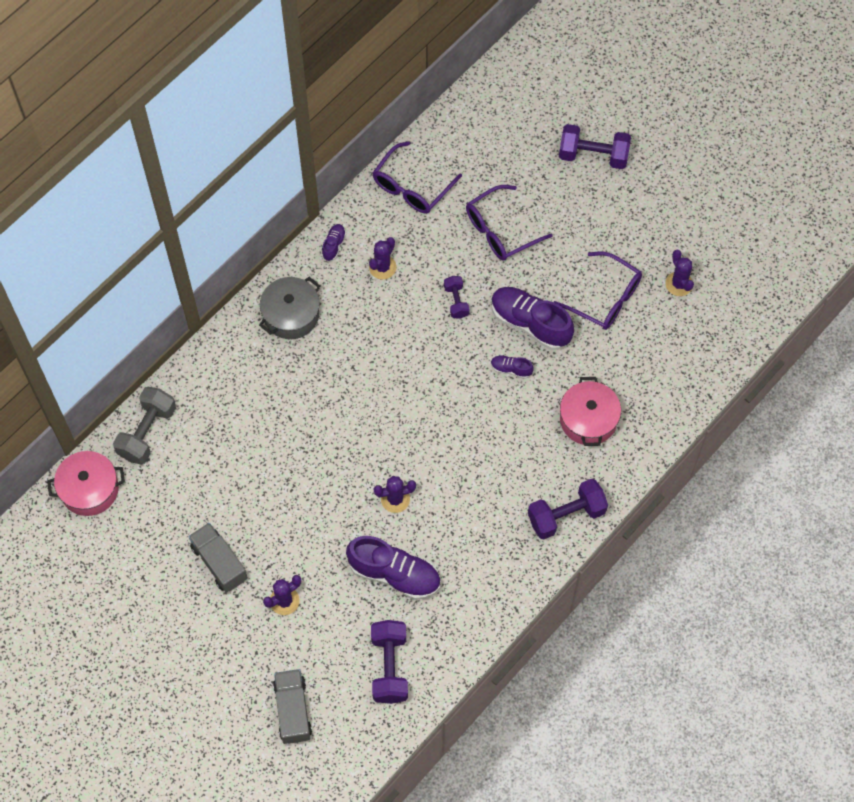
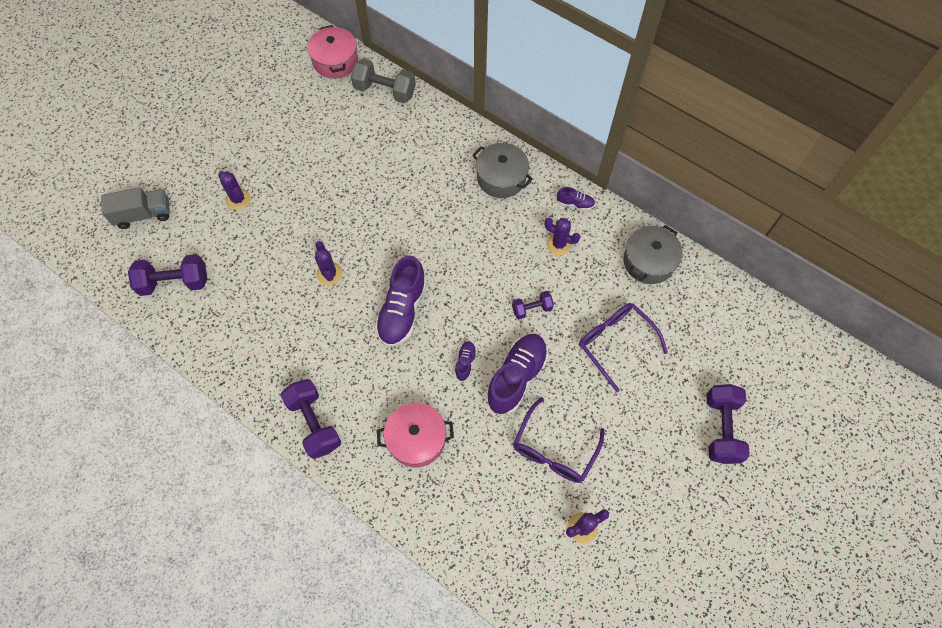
camera: 85 degrees right, 0 degrees up
grey truck [188,523,248,593] -> none
purple shoe [346,536,440,600] -> purple shoe moved to [375,256,427,347]
purple glasses [373,141,462,214] -> grey pot [623,225,683,284]

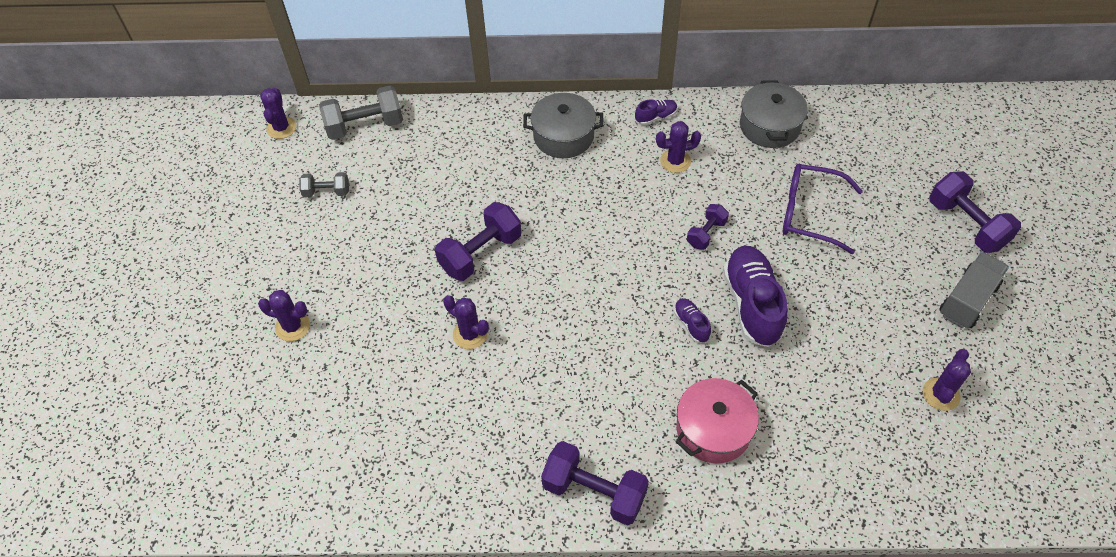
camera: 35 degrees left, 10 degrees down
grey truck [101,187,170,229] -> grey truck moved to [939,252,1009,328]
purple dumbbell [128,254,207,296] -> purple dumbbell moved to [435,202,521,281]
pink pot [307,25,358,78] -> purple cactus [260,88,296,139]
purple shoe [375,256,427,347] -> none
purple glasses [513,397,605,483] -> none
none -> grey dumbbell [299,172,349,197]

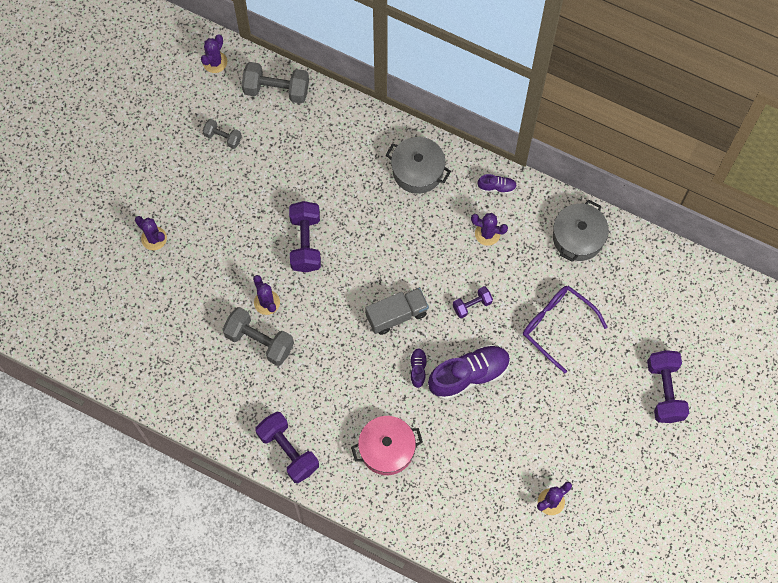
camera: 25 degrees right, 15 degrees up
purple dumbbell [435,202,521,281] -> purple dumbbell turned 75 degrees counterclockwise [289,201,321,272]
purple shoe [723,246,788,347] -> purple shoe turned 45 degrees clockwise [428,344,510,400]
grey truck [939,252,1009,328] -> grey truck moved to [365,288,429,335]
none -> grey dumbbell [222,307,294,366]

